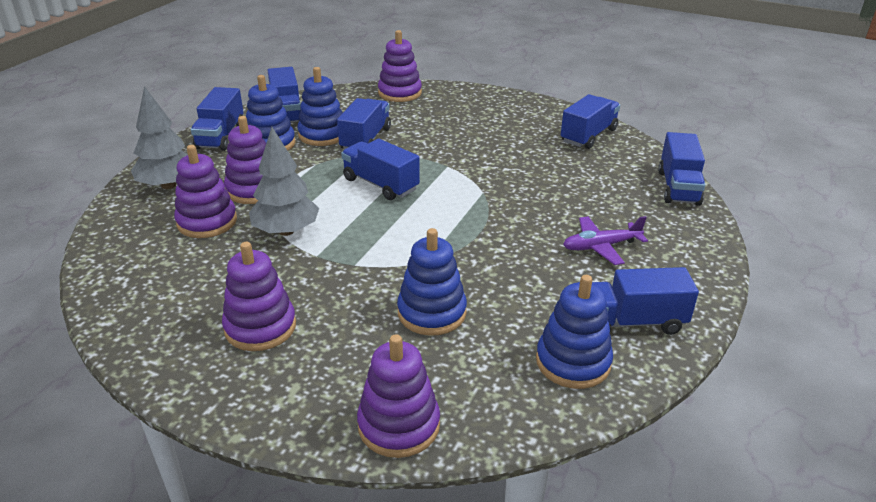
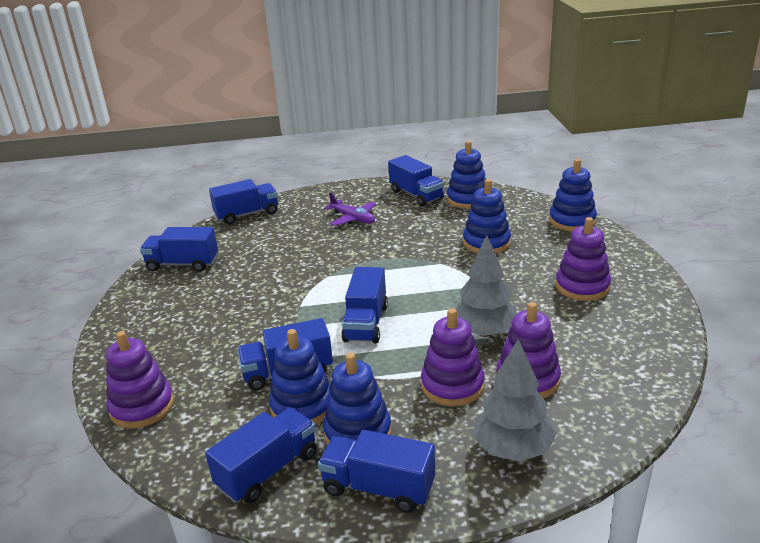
camera: 120 degrees left, 5 degrees down
blue truck [191,87,244,151] -> blue truck turned 135 degrees counterclockwise [318,430,435,513]
purple stacking toy [357,334,440,458] -> blue stacking toy [549,159,597,231]

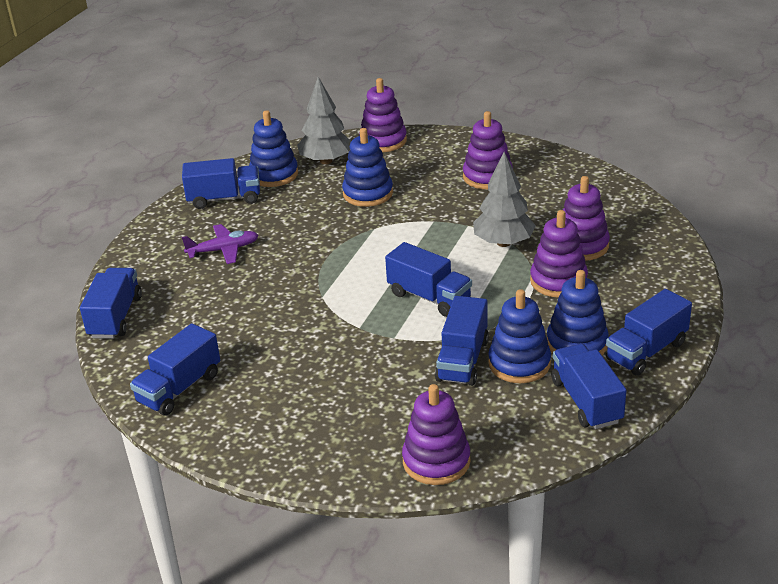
camera: 60 degrees left, 5 degrees up
grey tree [473,339,557,462] -> grey tree moved to [297,77,351,164]
blue stacking toy [549,159,597,231] -> purple stacking toy [359,78,407,152]

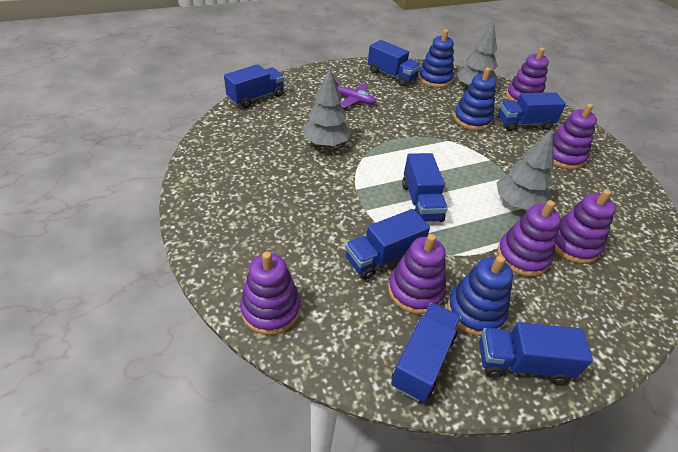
camera: 40 degrees right, 10 degrees up
blue truck [130,323,220,416] -> blue truck moved to [498,92,566,131]
blue stacking toy [488,289,551,383] -> purple stacking toy [388,234,446,314]
none -> grey tree [303,69,351,147]

